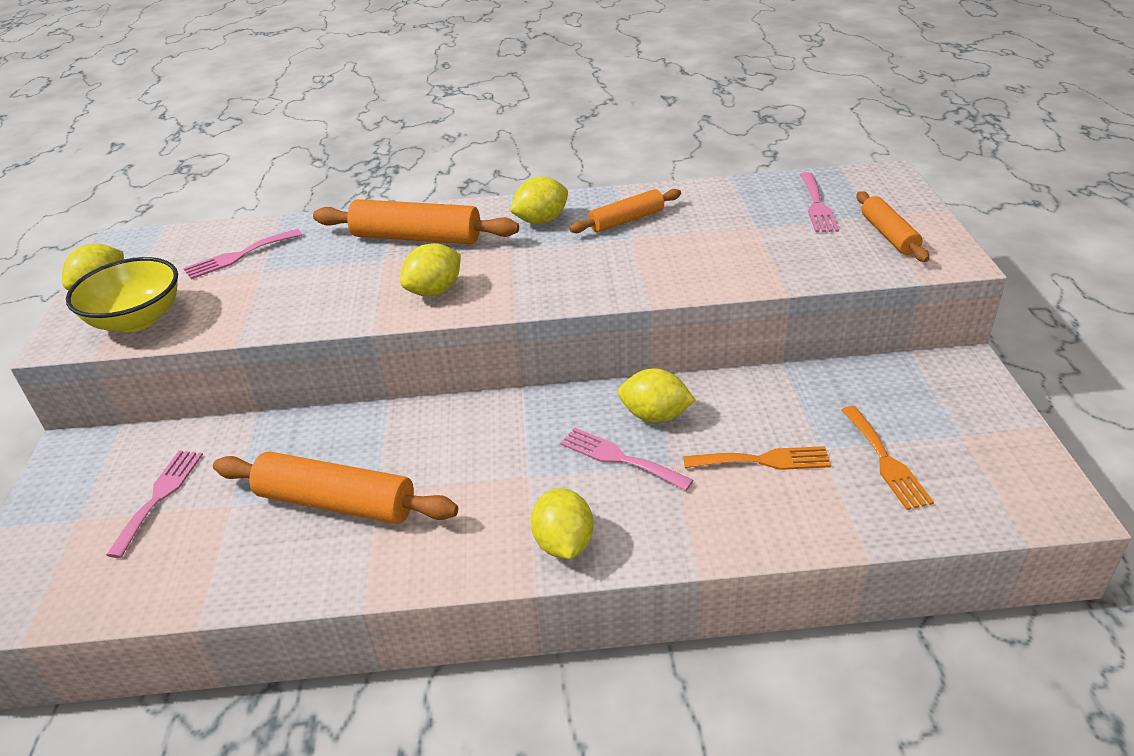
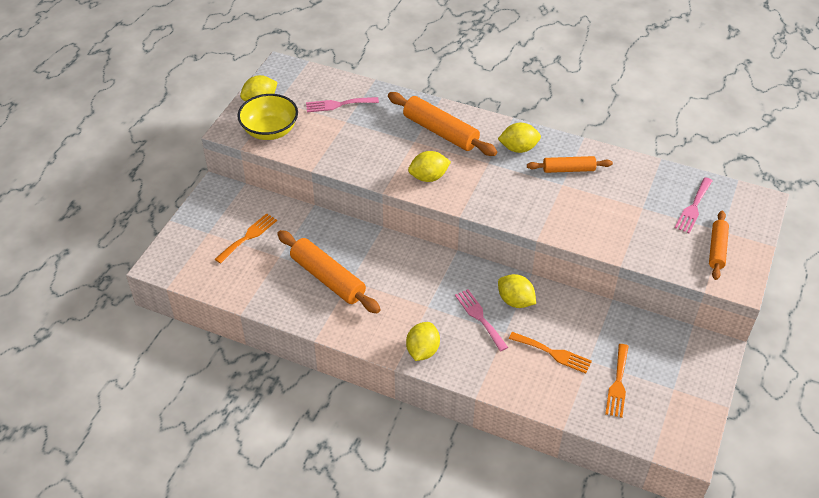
camera: 25 degrees right, 10 degrees up
pink fork [106,451,203,558] -> orange fork [215,213,277,264]

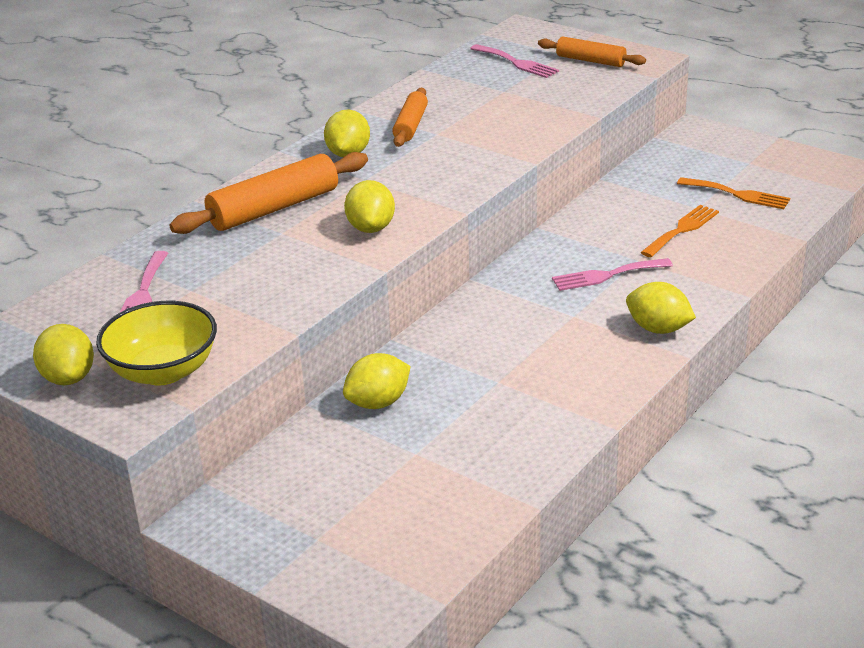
camera: 75 degrees left, 15 degrees down
orange fork [215,213,277,264] -> none
orange rolling pin [277,230,381,313] -> none
yellow lemon [498,274,536,308] -> yellow lemon moved to [343,353,411,409]

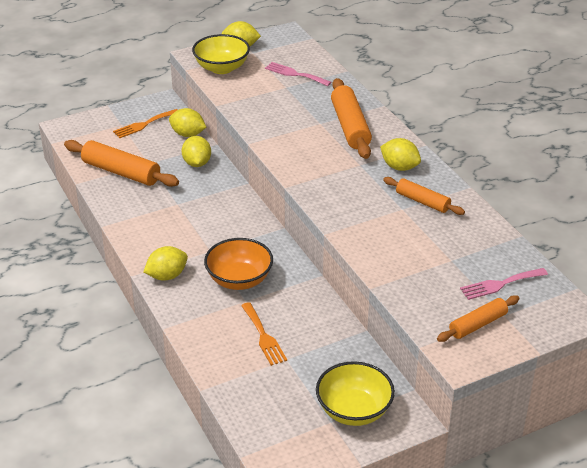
camera: 115 degrees right, 5 degrees up
yellow lemon [344,180,395,233] -> yellow lemon moved to [169,108,206,137]
pink fork [552,258,673,291] -> orange bowl [204,238,273,290]
orange fork [677,177,790,209] -> orange fork moved to [113,109,178,138]
none -> orange rolling pin [64,140,179,187]
none -> yellow bowl [316,361,395,426]

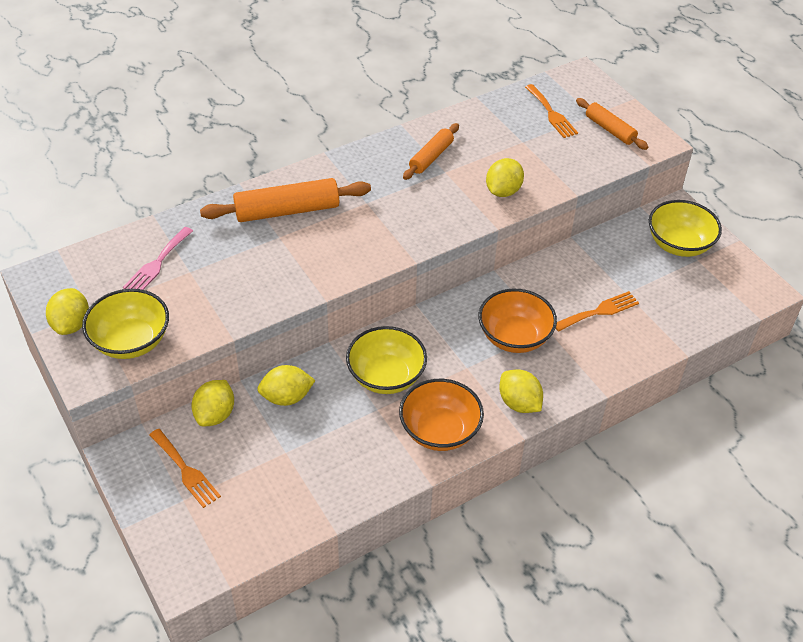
camera: 95 degrees left, 10 degrees up
orange rolling pin [64,140,179,187] -> none
yellow lemon [380,138,421,171] -> yellow lemon moved to [486,158,524,197]
pink fork [460,268,548,300] -> orange fork [525,84,578,138]
none -> yellow bowl [346,326,427,394]
none -> orange bowl [399,379,484,451]

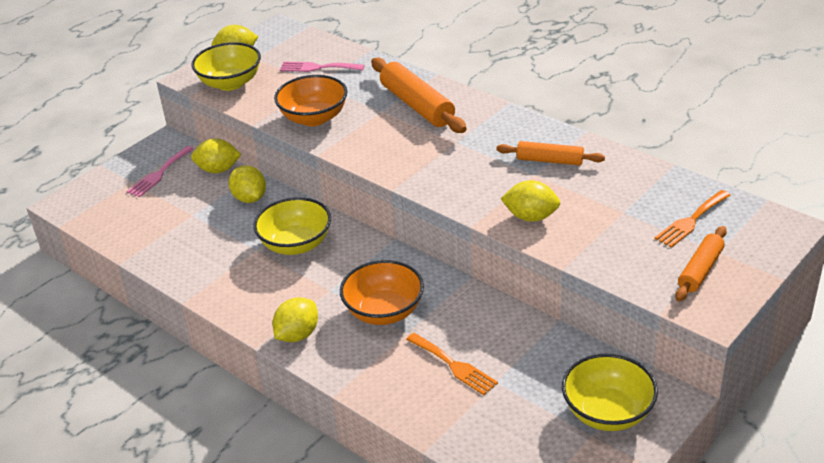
camera: 75 degrees right, 10 degrees down
orange fork [150,429,221,508] -> pink fork [127,146,194,197]
orange bowl [399,379,484,451] -> orange bowl moved to [274,75,347,126]

